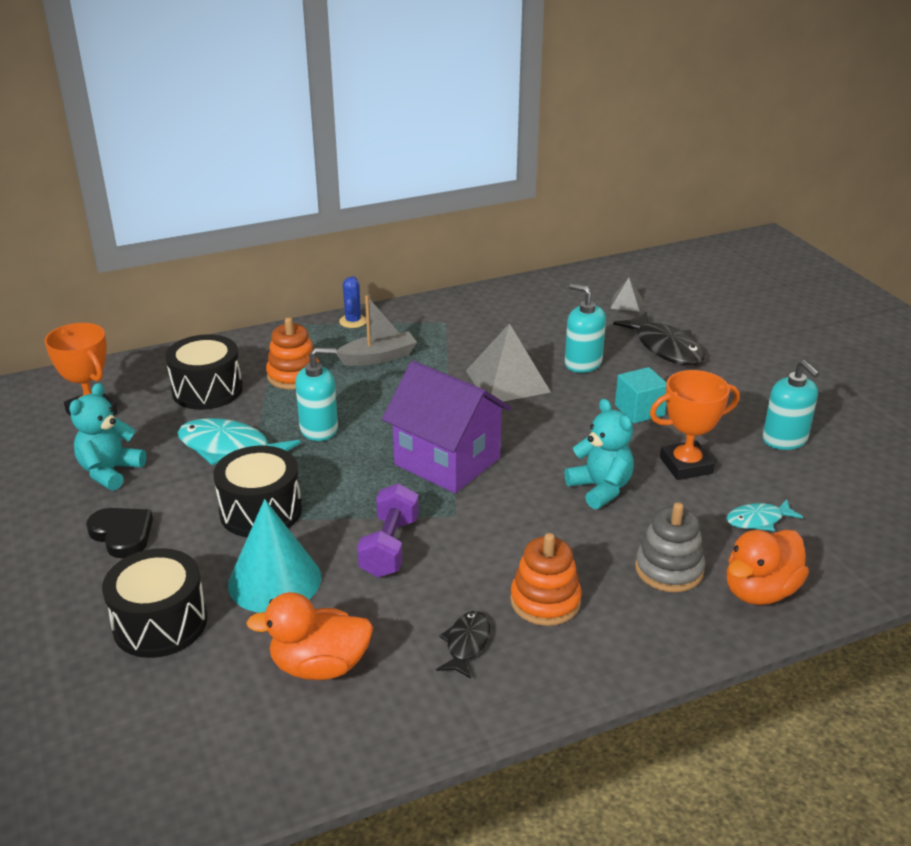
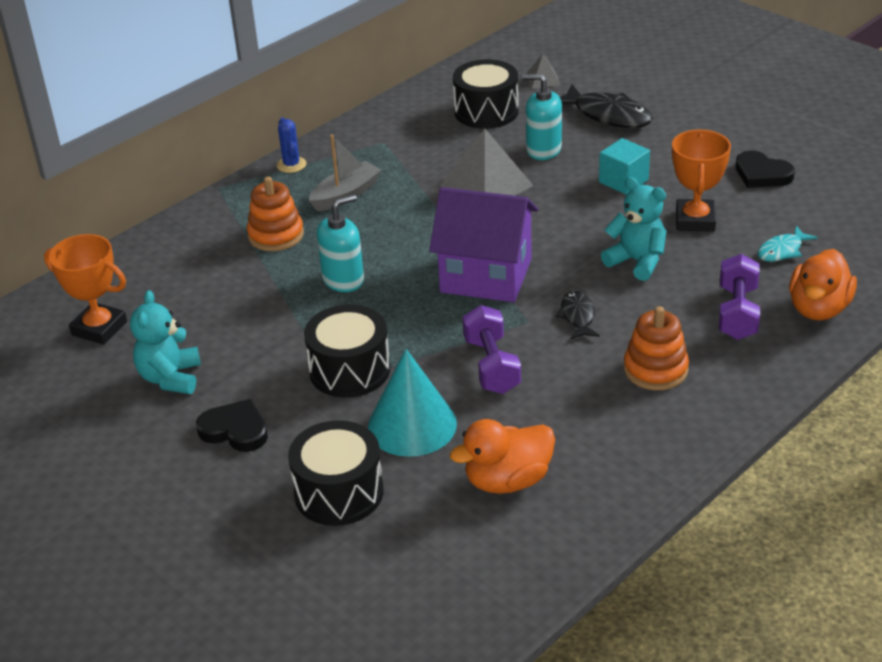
camera: 20 degrees left, 5 degrees up
black drum [165,334,243,410] -> black drum moved to [453,59,519,129]
turquoise fish [178,418,300,465] -> none
black fish [436,611,490,679] -> black fish moved to [555,291,600,339]
grey stacking toy [635,502,705,592] -> purple dumbbell [719,254,760,340]
orange trophy [650,370,740,480] -> orange trophy turned 45 degrees counterclockwise [672,129,731,232]
turquoise soap dispenser [763,360,819,450] -> black heart [736,151,795,188]

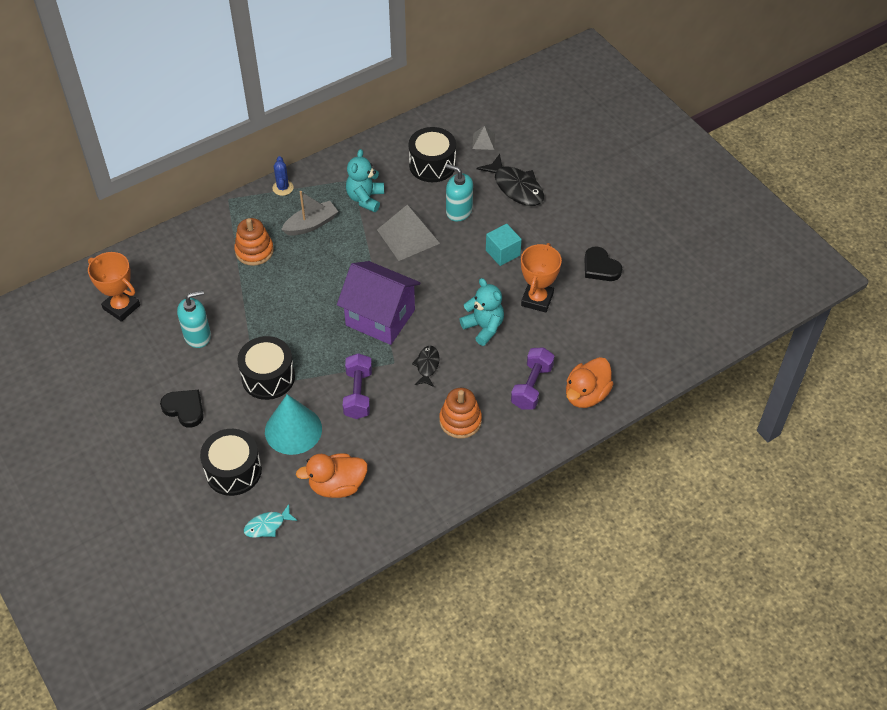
camera: 10 degrees right, 15 degrees up
turquoise teddy bear [130,290,201,394] -> turquoise teddy bear moved to [346,149,384,212]
turquoise soap dispenser [317,195,364,292] -> turquoise soap dispenser moved to [177,290,211,348]
turquoise fish [758,226,818,262] -> turquoise fish moved to [244,504,297,538]

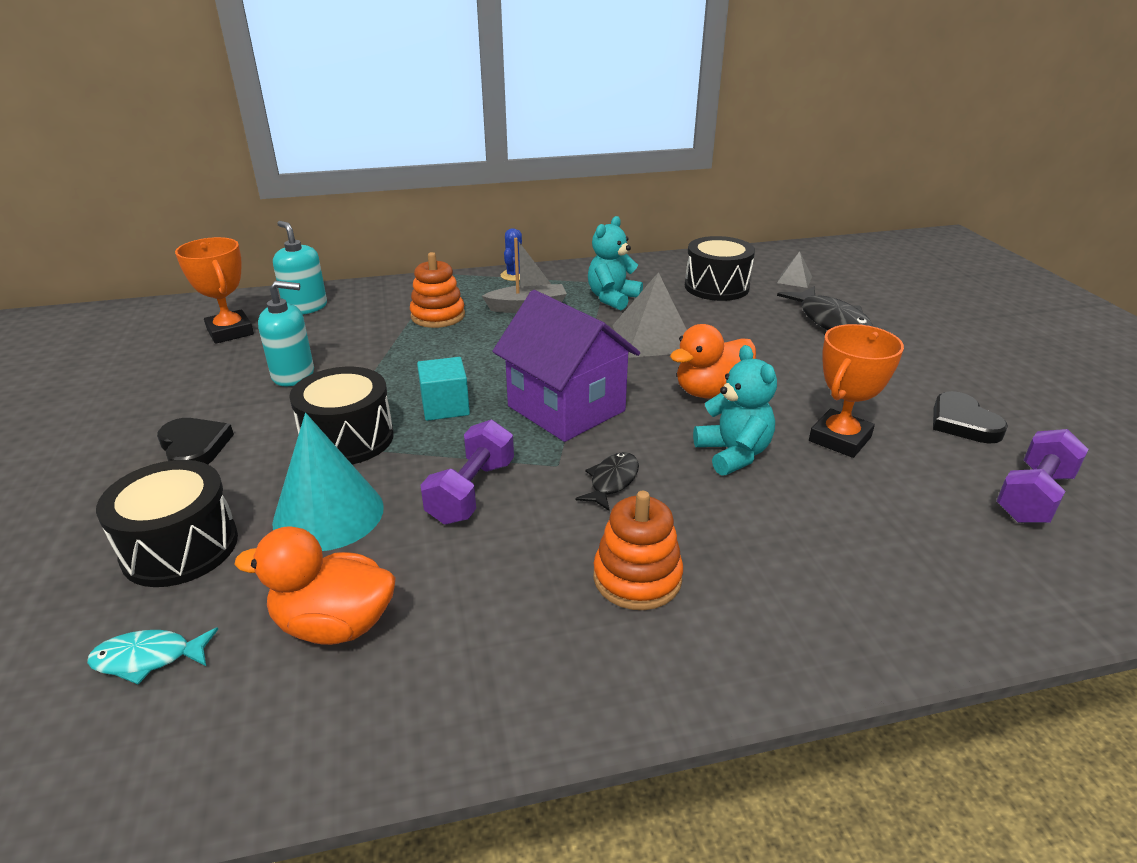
camera: 20 degrees right, 20 degrees down
turquoise soap dispenser [445,164,473,222] -> turquoise soap dispenser moved to [273,221,327,315]
turquoise cube [486,224,522,266] -> turquoise cube moved to [417,357,470,421]
purple dumbbell [511,347,555,410] -> purple dumbbell moved to [996,429,1089,523]
orange duck [566,357,614,408] -> orange duck moved to [670,324,756,399]

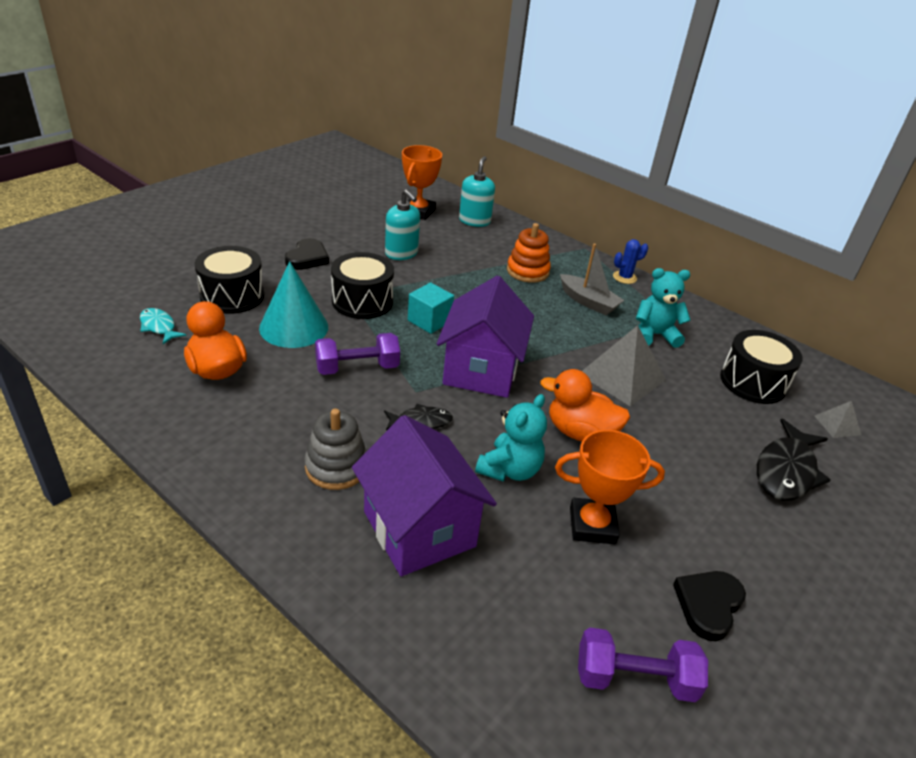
camera: 50 degrees right, 5 degrees up
orange stacking toy [593,491,683,610] -> grey stacking toy [304,408,367,490]
none -> purple house [352,415,497,576]

